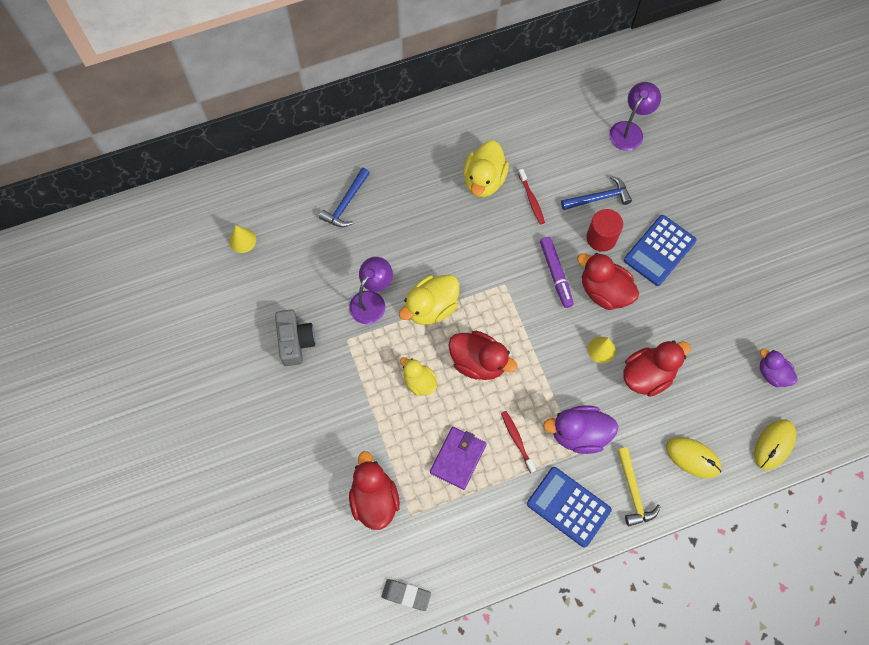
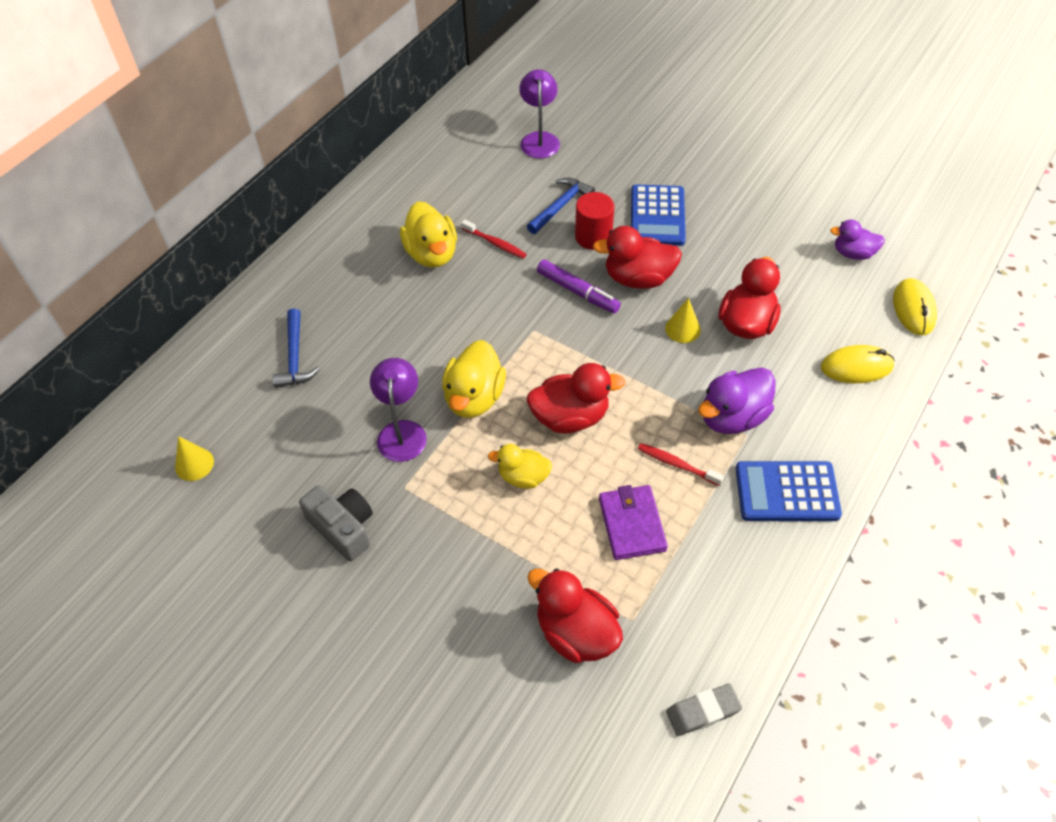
camera: 35 degrees left, 15 degrees down
yellow hammer [617,447,661,526] -> none

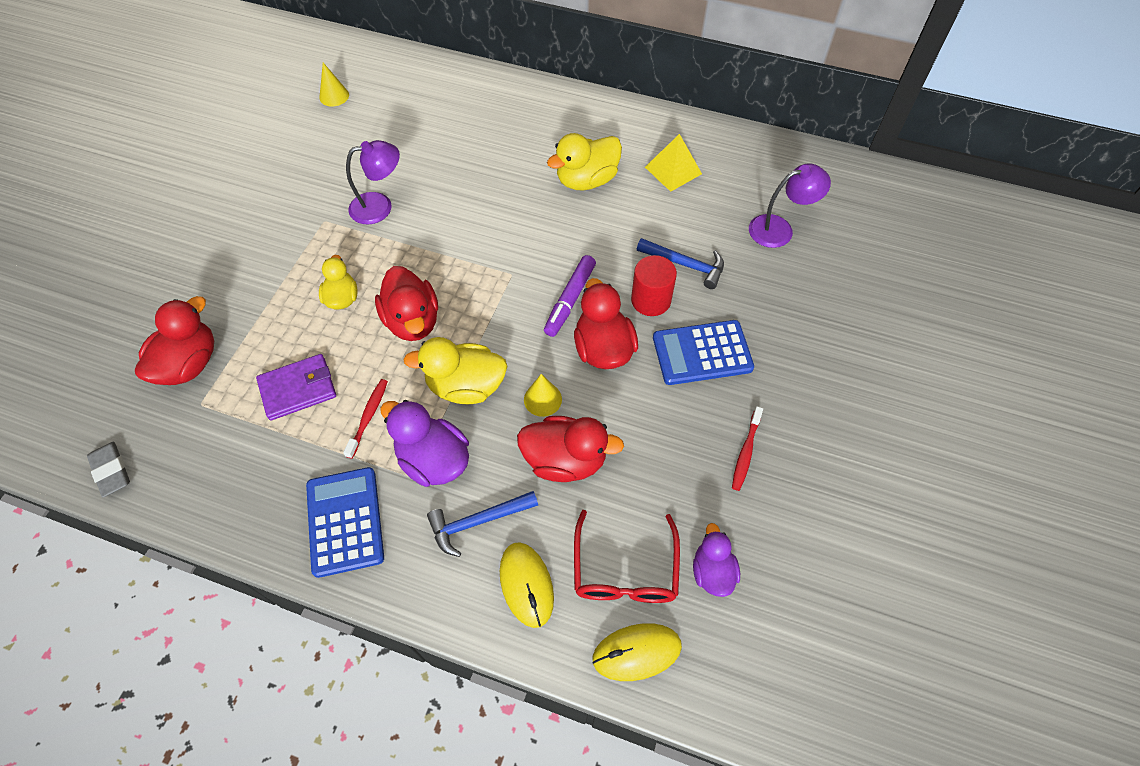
camera: 75 degrees right, 5 degrees up
blue hammer [273,308,319,388] -> blue hammer moved to [427,491,538,557]
grey camera [299,485,373,561] -> none
yellow duck [442,340,506,418] -> yellow duck moved to [403,337,508,404]
red toothbrush [461,219,527,259] -> red toothbrush moved to [732,406,763,491]
none -> red glasses [574,510,680,603]
none -> yellow pyramid [645,134,702,192]

